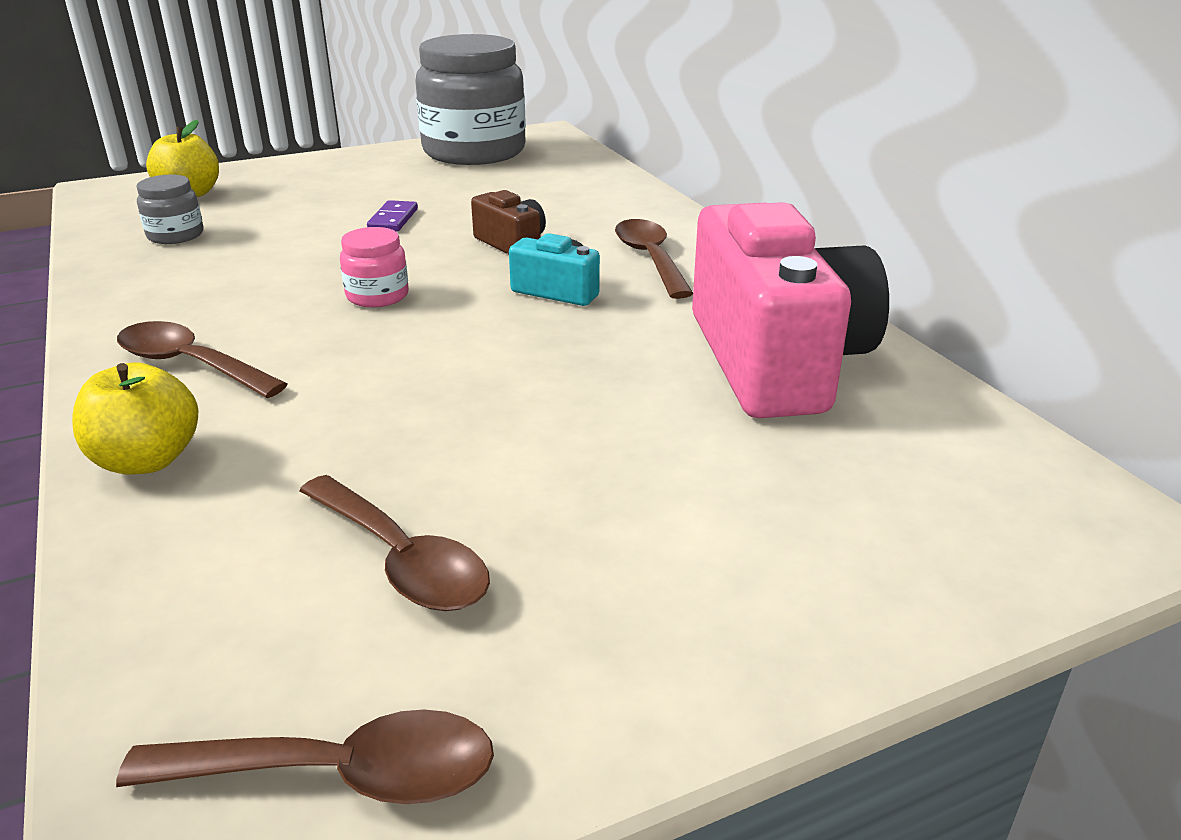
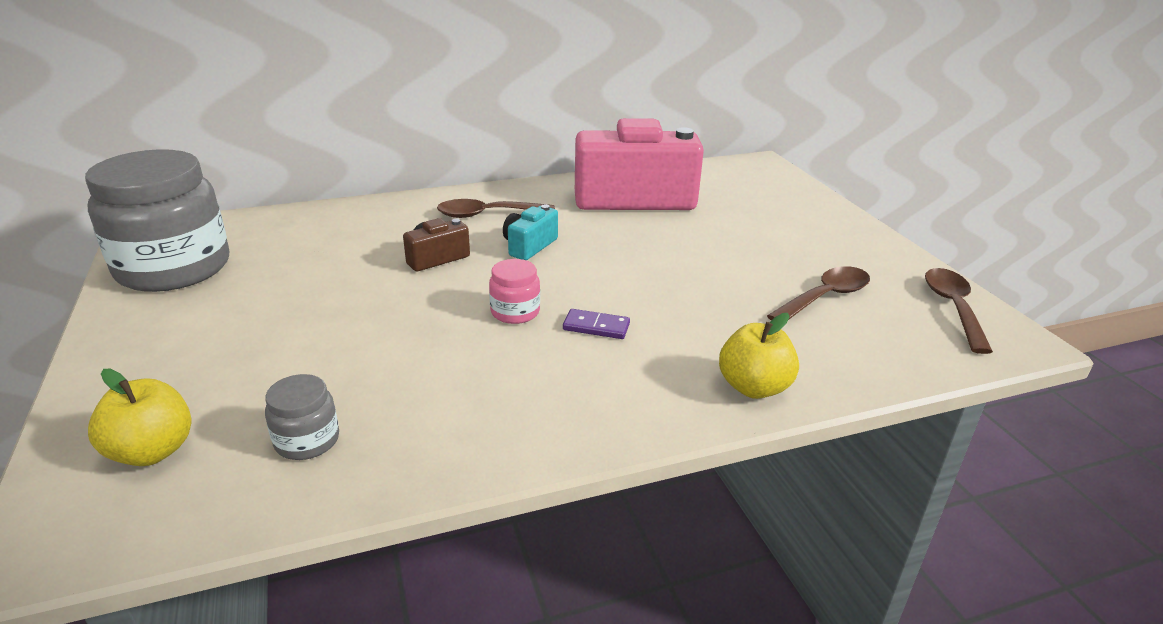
camera: 85 degrees left, 0 degrees up
brown spoon [117,321,287,398] -> none
purple domino [367,200,418,232] -> purple domino moved to [563,309,630,339]

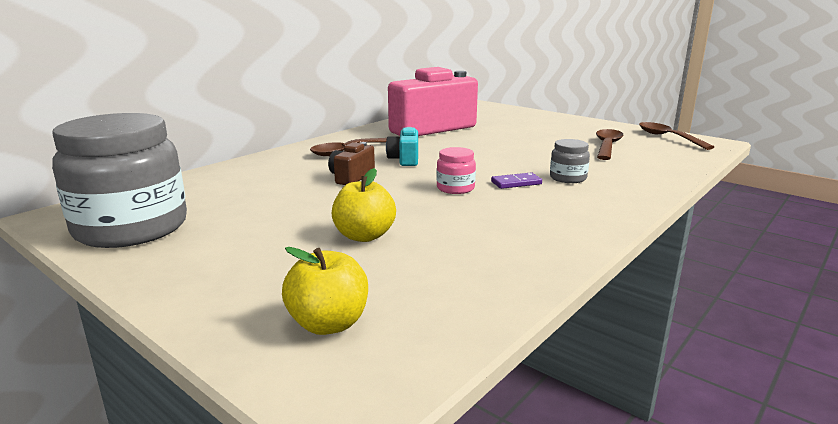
camera: 30 degrees left, 10 degrees down
grey jar [265,374,339,460] -> grey jar moved to [550,139,590,183]
yellow apple [719,313,799,399] -> yellow apple moved to [331,168,396,242]

